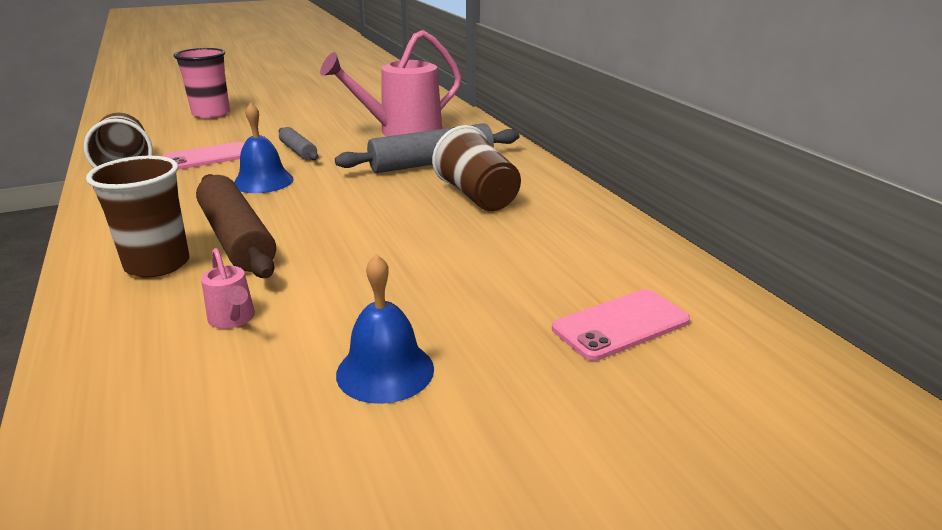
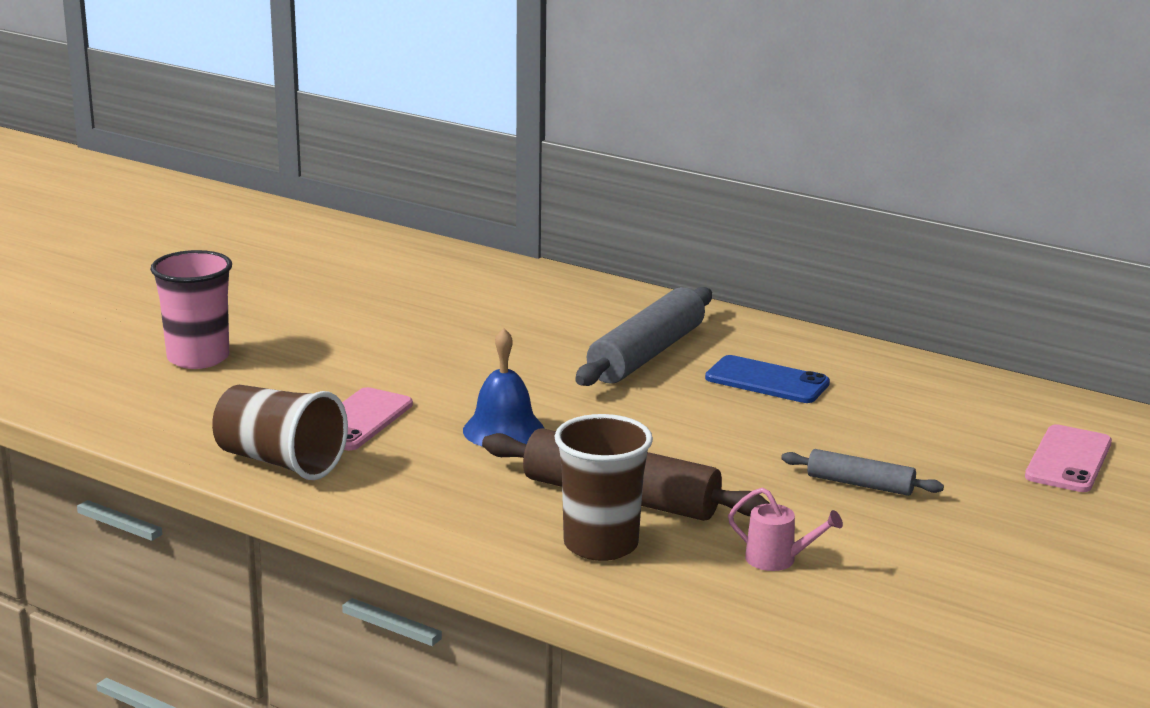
camera: 35 degrees left, 5 degrees down
grey rolling pin [278,127,318,161] -> grey rolling pin moved to [781,449,944,496]
pink watering can [320,30,462,136] -> none
blue bell [336,254,434,404] -> none
brown cup [432,125,521,211] -> blue phone [705,355,830,403]

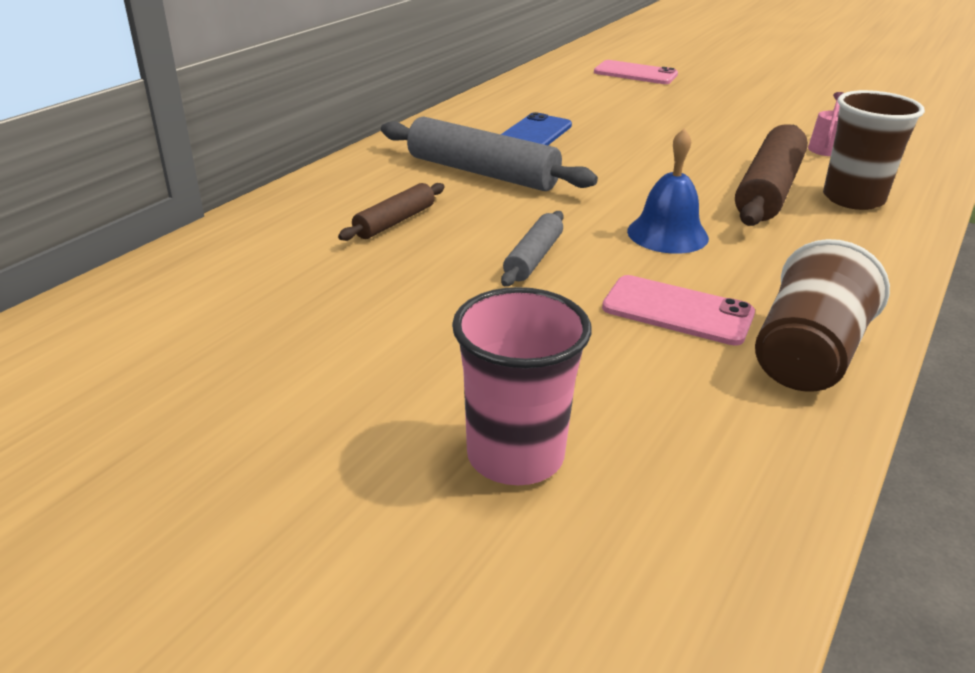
camera: 90 degrees left, 10 degrees up
grey rolling pin [781,449,944,496] -> grey rolling pin moved to [501,211,564,286]
none -> brown rolling pin [338,183,445,241]

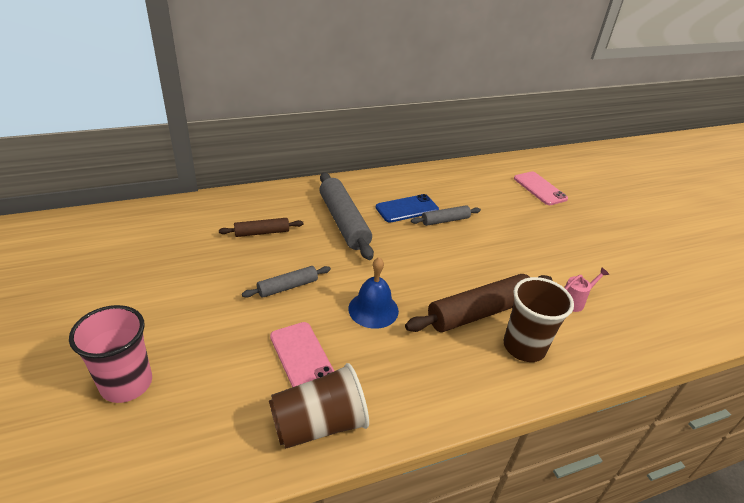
camera: 35 degrees right, 5 degrees up
none -> grey rolling pin [411,205,481,226]

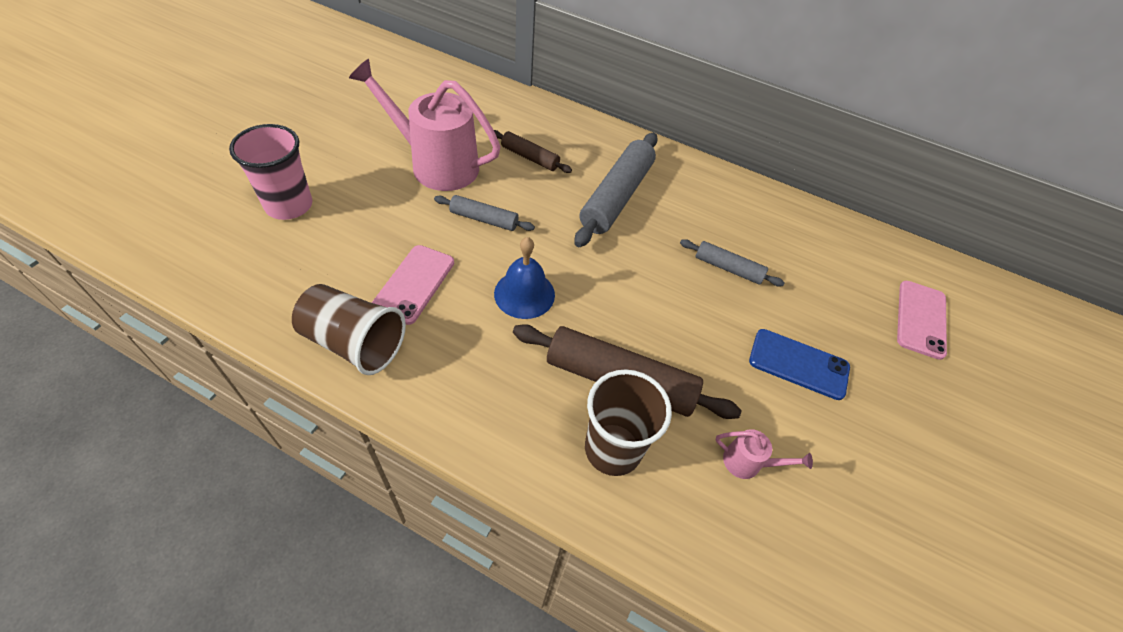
camera: 45 degrees right, 15 degrees up
blue phone [376,194,439,223] -> blue phone moved to [749,329,850,400]
none -> pink watering can [349,59,501,191]

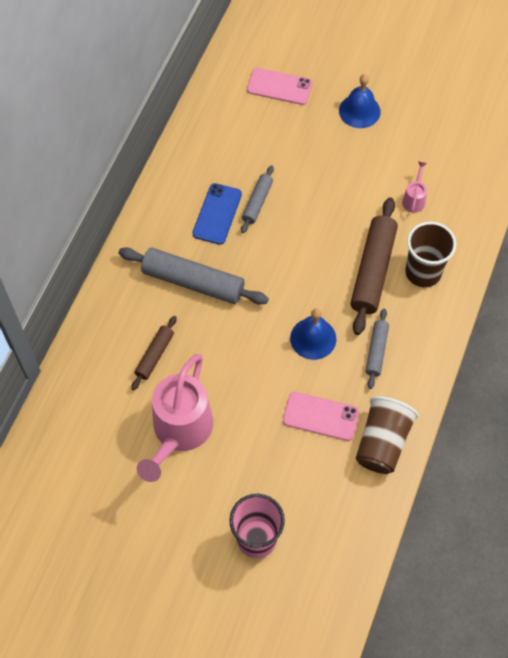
camera: 90 degrees left, 10 degrees up
grey rolling pin [434,195,535,231] -> grey rolling pin moved to [365,309,389,389]
blue phone [749,329,850,400] -> blue phone moved to [192,183,242,245]
none -> blue bell [339,74,381,128]

